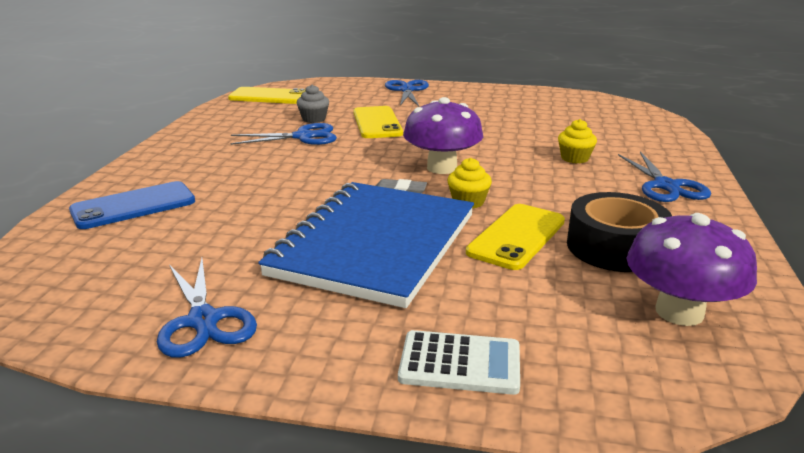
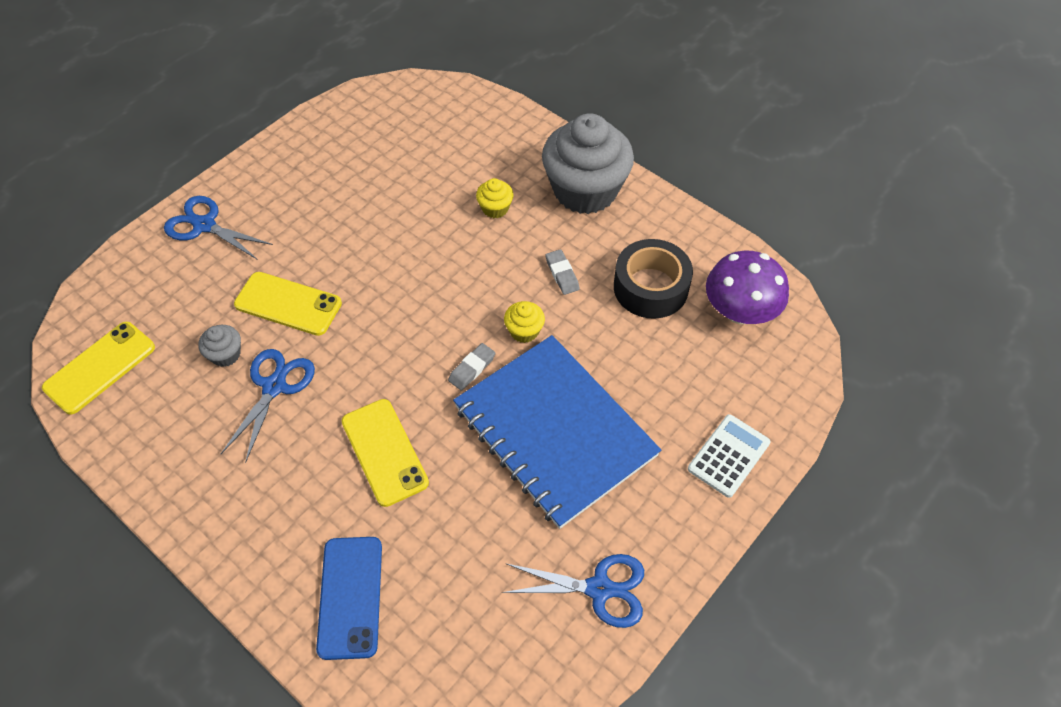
camera: 60 degrees left, 30 degrees up
purple mushroom [403,97,483,174] -> none
yellow phone [466,204,565,270] -> yellow phone moved to [342,399,429,507]
blue scissors [618,152,711,202] -> grey cupcake [542,113,634,214]
none -> grey eraser [545,249,580,295]

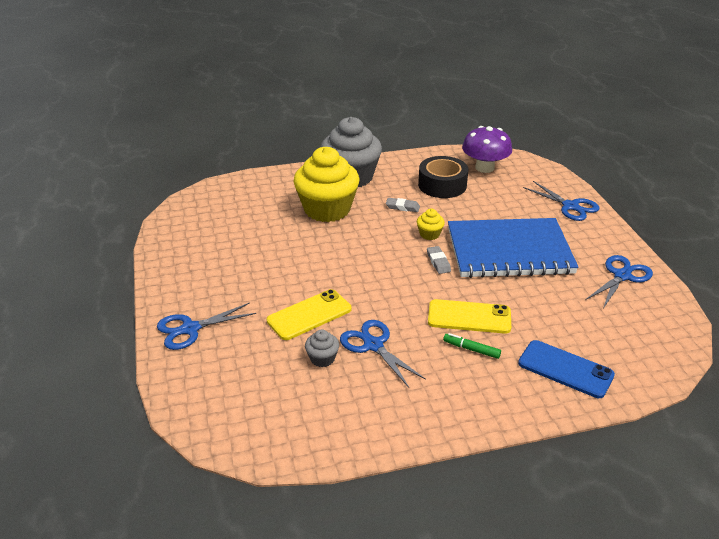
camera: 55 degrees left, 20 degrees down
yellow phone [42,322,155,415] -> none
yellow cupcake [476,178,514,218] -> yellow cupcake [293,147,359,222], size x2.43
white calculator [688,414,771,498] -> blue scissors [523,181,599,221]
none -> green marker [443,333,501,359]

